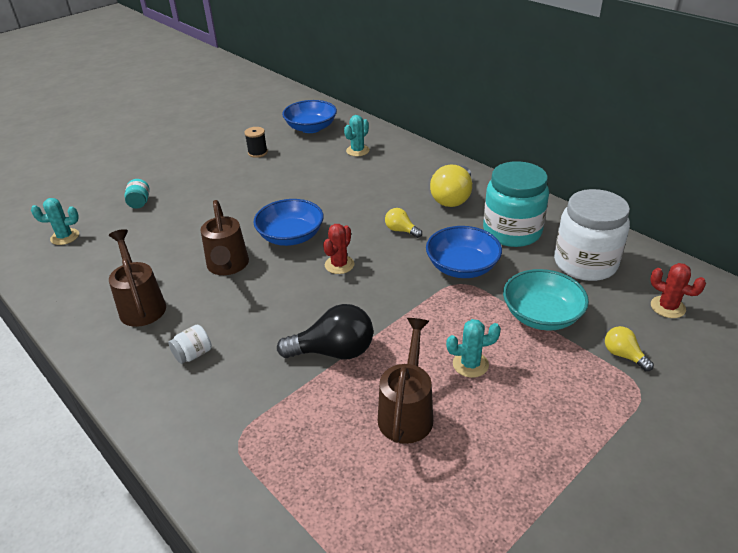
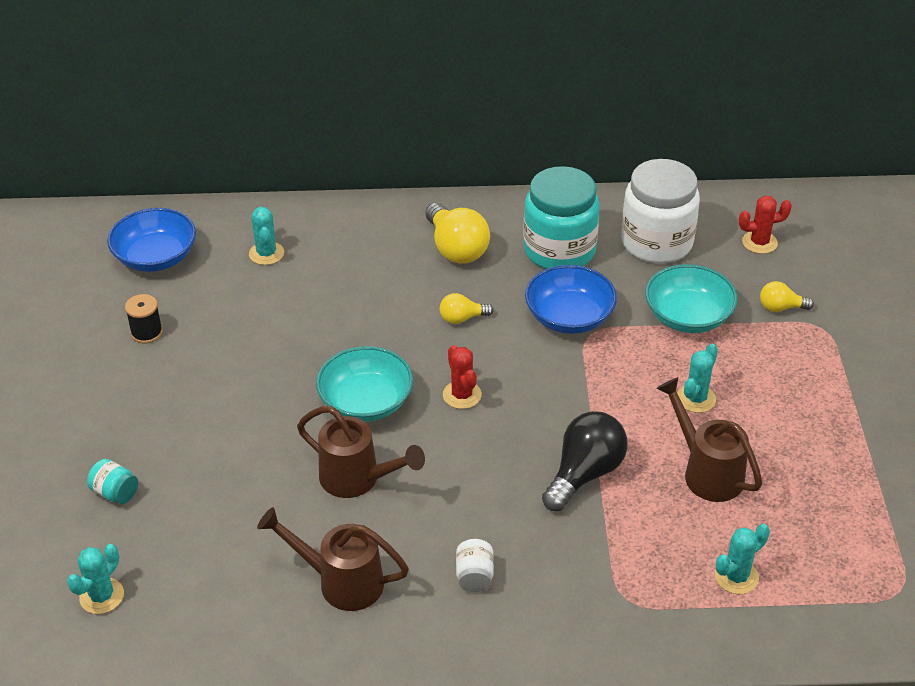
camera: 50 degrees left, 5 degrees up
blue bowl [253,199,324,246] -> turquoise bowl [316,346,413,422]
none -> turquoise cactus [715,524,770,594]

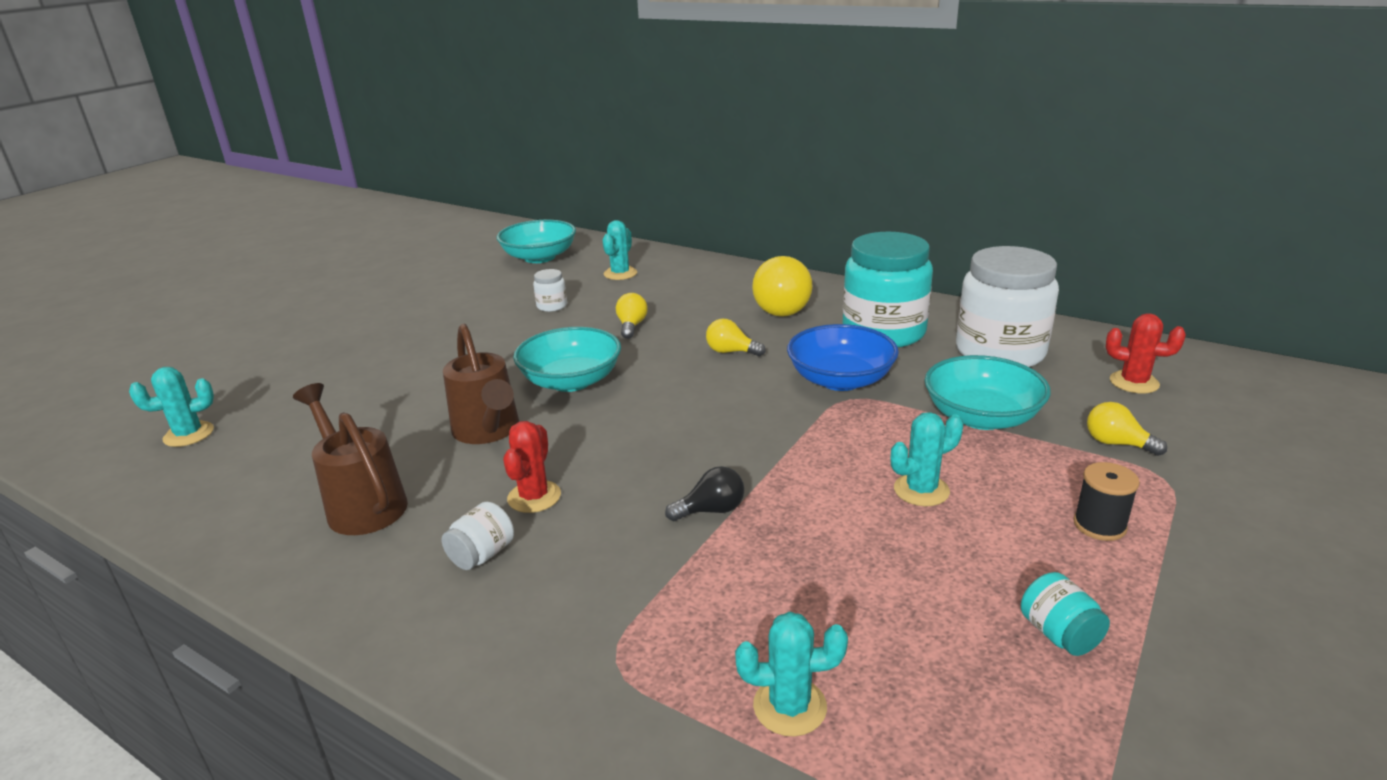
camera: 35 degrees right, 15 degrees down
turquoise jar [87,459,138,504] -> turquoise jar moved to [1021,572,1110,656]
blue bowl [107,208,196,272] -> turquoise bowl [496,220,576,263]
black spool [125,294,163,344] -> black spool moved to [1074,462,1140,541]
red cactus [443,345,482,409] -> red cactus moved to [503,421,561,513]
black light bulb [542,411,628,511] -> black light bulb [665,466,744,521], size x0.53
brown watering can [657,377,762,502] -> none
none -> white jar [533,269,567,312]
none -> yellow light bulb [616,293,648,339]

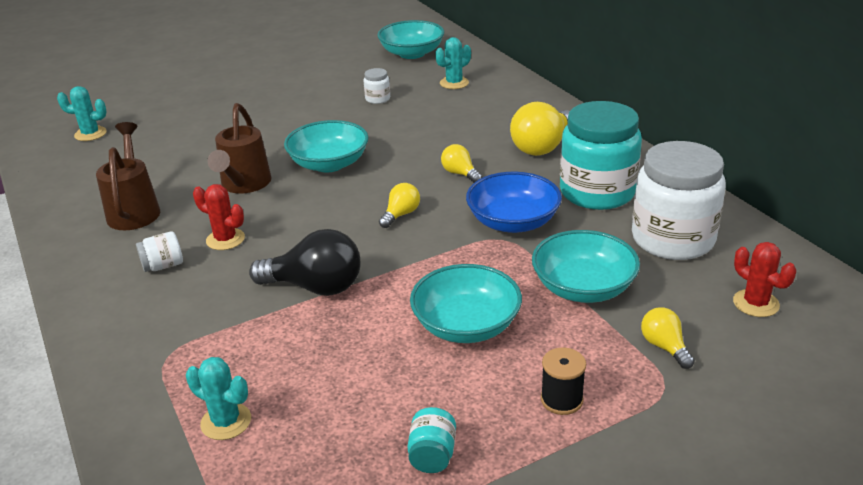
camera: 30 degrees right, 5 degrees up
red cactus [503,421,561,513] -> red cactus turned 75 degrees clockwise [193,184,245,250]
yellow light bulb [616,293,648,339] -> yellow light bulb moved to [379,183,420,228]
black light bulb [665,466,744,521] -> black light bulb [249,229,360,296], size x1.87
turquoise cactus [891,412,963,506] -> turquoise bowl [410,264,522,343]

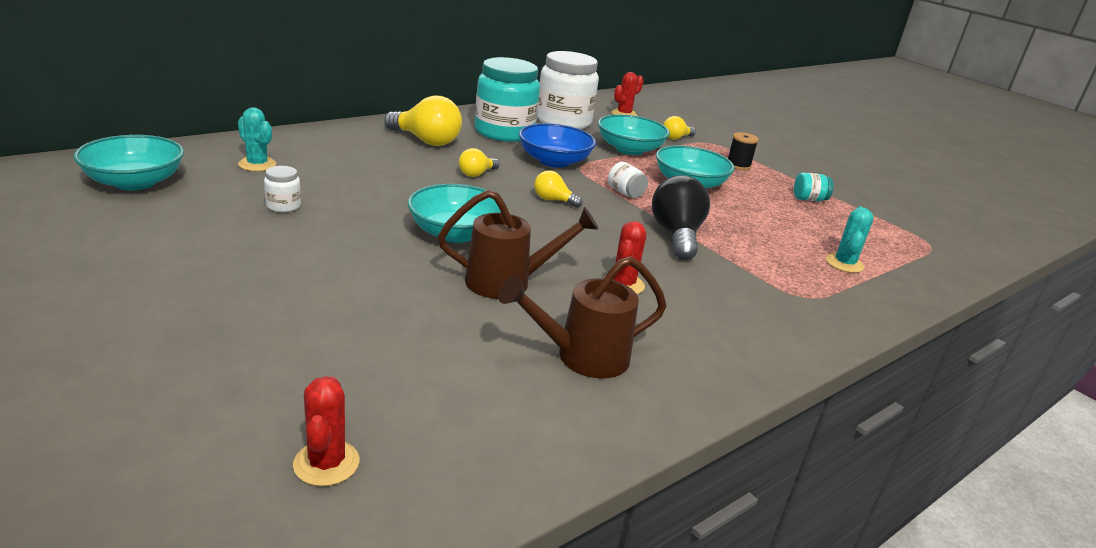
camera: 105 degrees left, 5 degrees down
turquoise cactus [57,86,107,141] -> red cactus [293,376,359,486]
white jar [136,231,183,272] -> white jar moved to [608,162,648,198]

